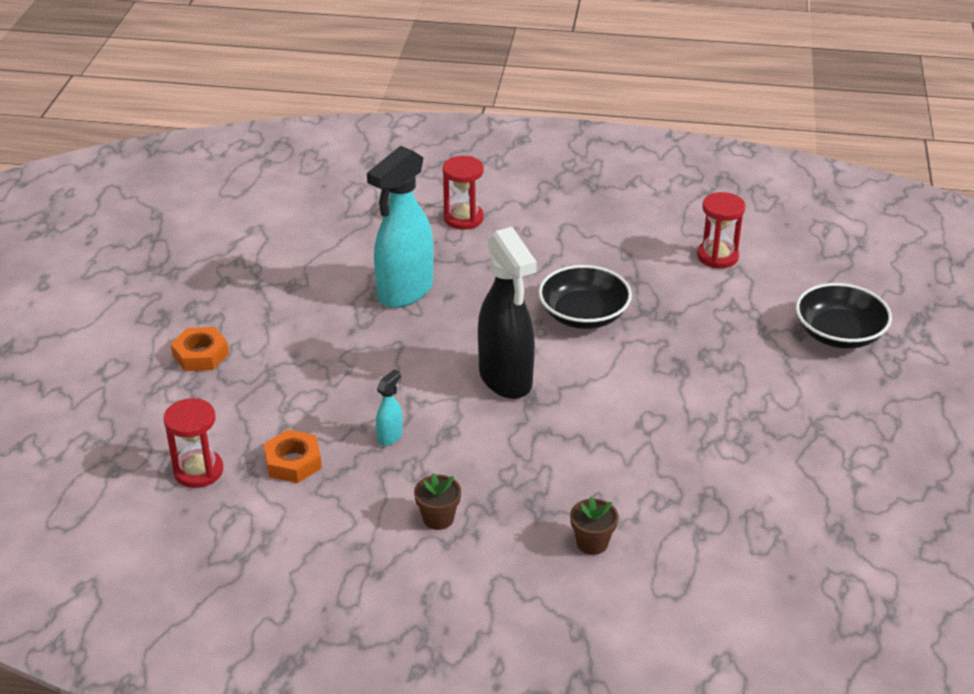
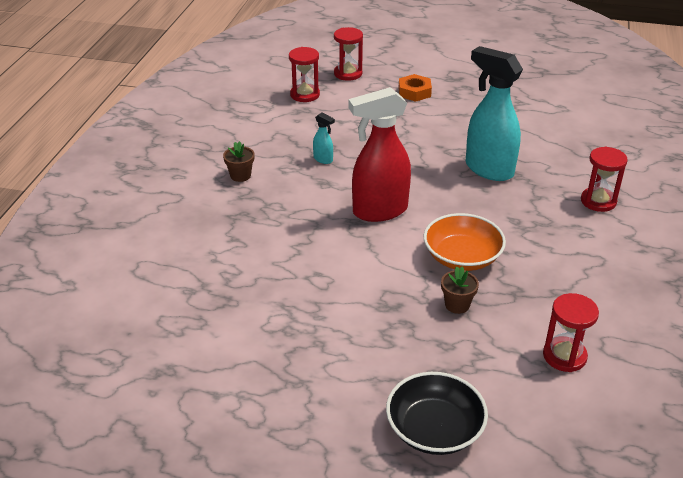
camera: 95 degrees right, 0 degrees up
orange nut [264,430,322,483] -> none
black spray bottle [478,227,537,399] -> red spray bottle [348,87,411,222]
black bowl [538,265,632,329] -> orange bowl [424,213,506,271]
brown flower pot [570,497,618,555] -> brown flower pot moved to [441,266,479,314]
none -> red hourglass [334,27,363,81]

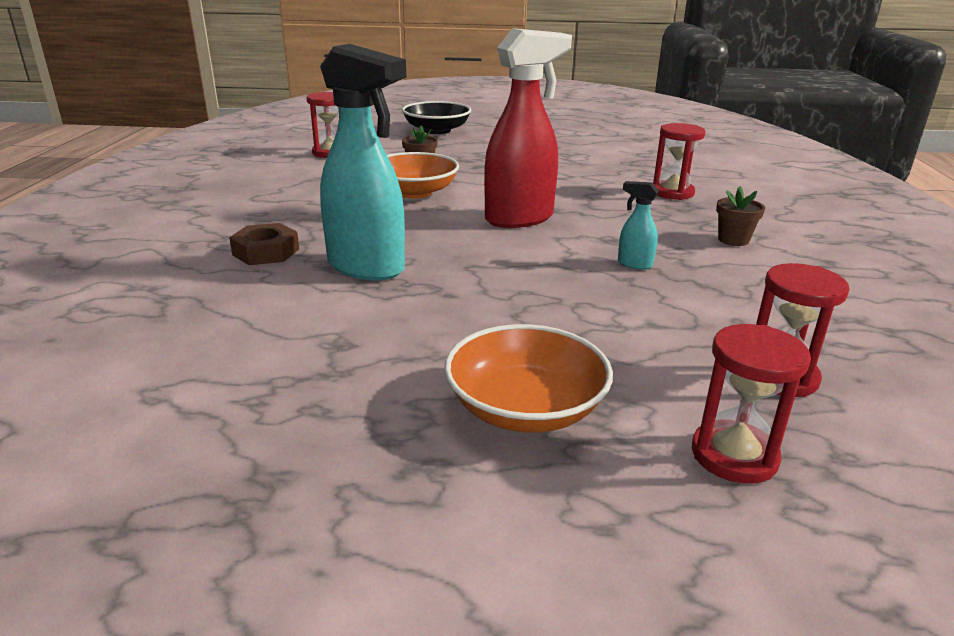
camera: 170 degrees right, 10 degrees down
orange nut [399,74,432,102] -> orange bowl [444,324,613,432]
red hourglass [581,146,628,212] -> red hourglass moved to [653,123,705,200]
none -> brown nut [229,223,299,265]

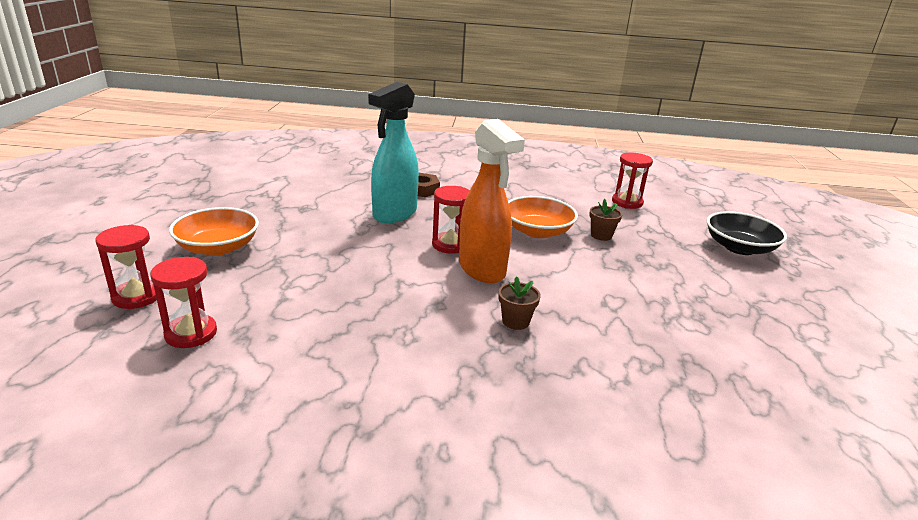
camera: 90 degrees right, 0 degrees up
red spray bottle [484,28,572,228] -> orange spray bottle [459,119,525,283]
turquoise spray bottle [618,181,659,270] -> none
red hourglass [653,123,705,200] -> red hourglass moved to [432,186,470,254]
brown flower pot [716,186,765,246] -> brown flower pot moved to [499,276,541,330]

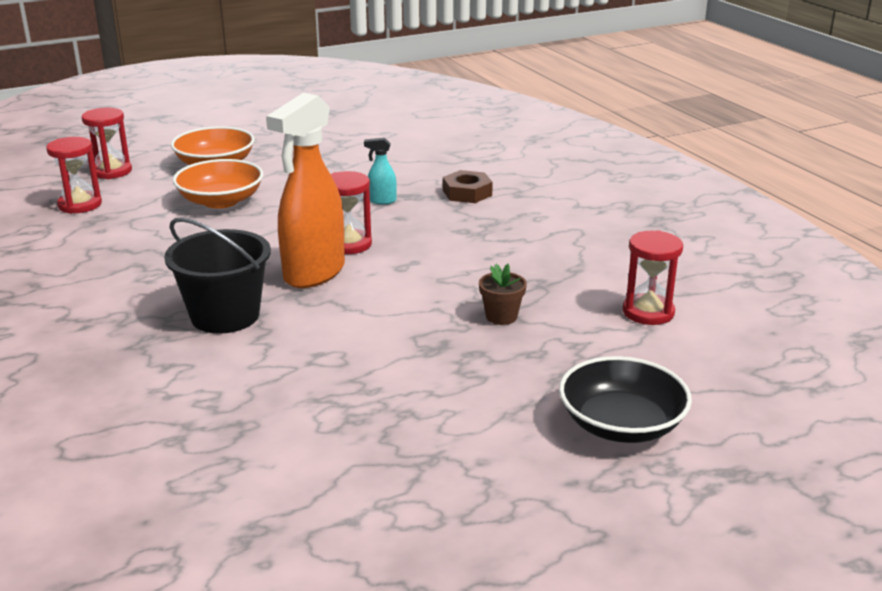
camera: 60 degrees right, 0 degrees up
turquoise spray bottle [368,82,419,223] -> turquoise spray bottle [364,138,397,204], size x0.42
brown flower pot [499,276,541,330] -> black bucket [164,218,271,334]
orange bowl [508,196,578,238] -> orange bowl moved to [173,159,263,209]

